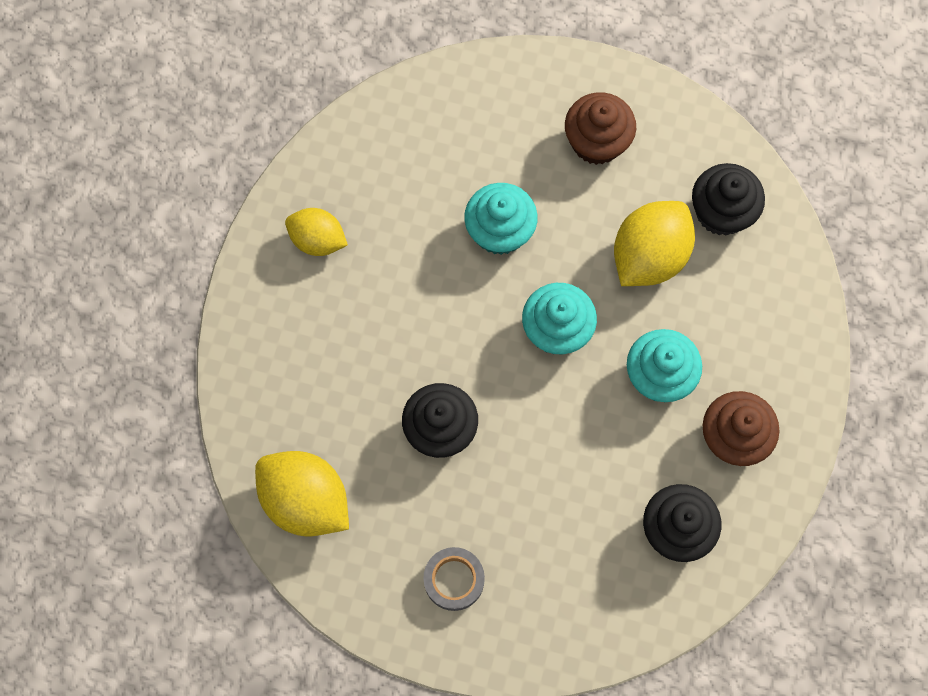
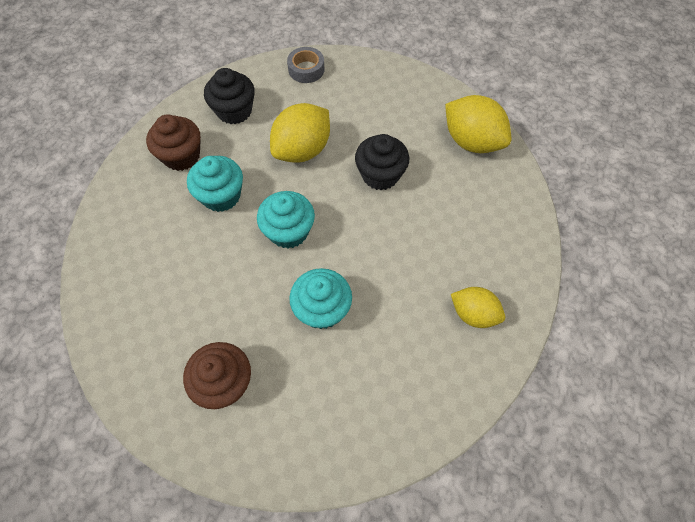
camera: 175 degrees left, 10 degrees down
grey tape [423,547,485,611] -> grey tape moved to [287,47,325,83]
yellow lemon [614,201,695,286] -> yellow lemon moved to [270,103,330,162]
black cupcake [692,163,765,236] -> none

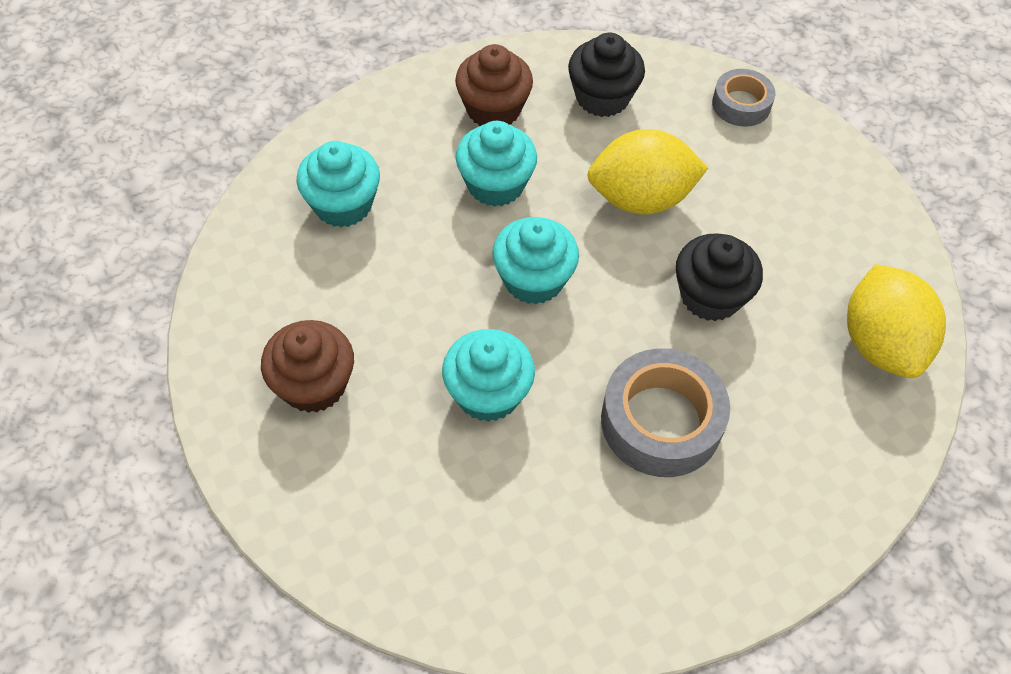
camera: 40 degrees right, 5 degrees down
yellow lemon [451,287,505,328] -> none
none -> turquoise cupcake [296,141,380,227]
none -> grey tape [601,348,730,477]

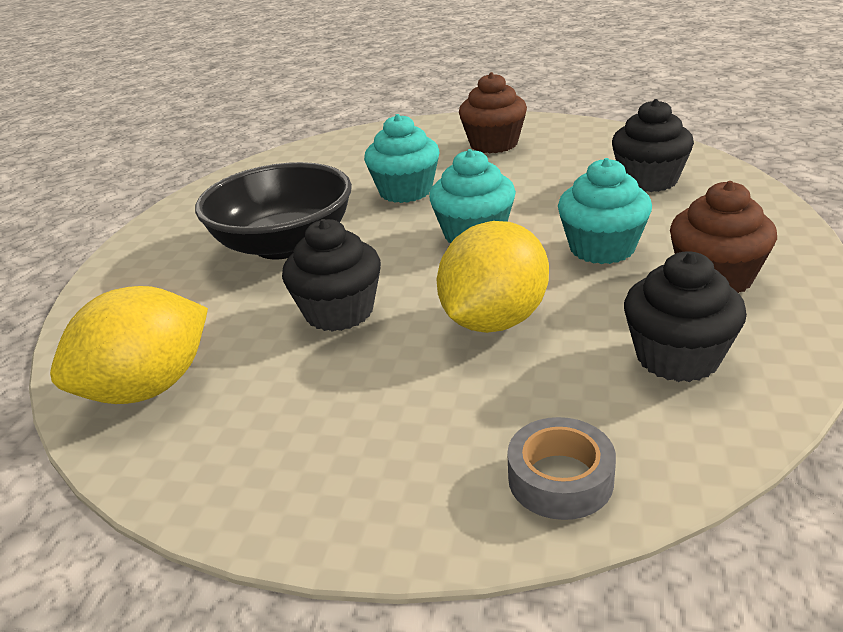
camera: 135 degrees right, 25 degrees down
turquoise cupcake [296,141,380,227] -> black cupcake [612,99,694,192]
grey tape [601,348,730,477] -> black bowl [195,162,352,259]
yellow lemon [847,264,946,378] -> yellow lemon turned 75 degrees counterclockwise [50,286,208,404]

